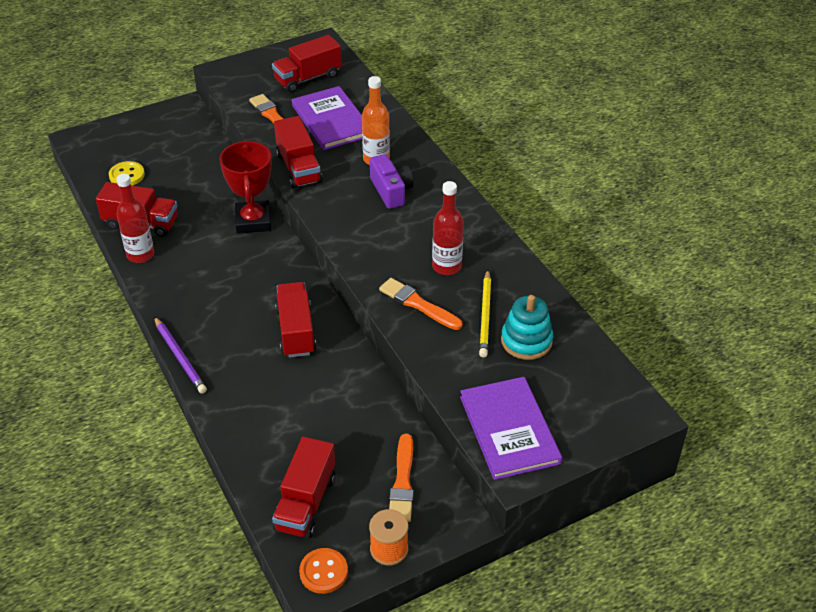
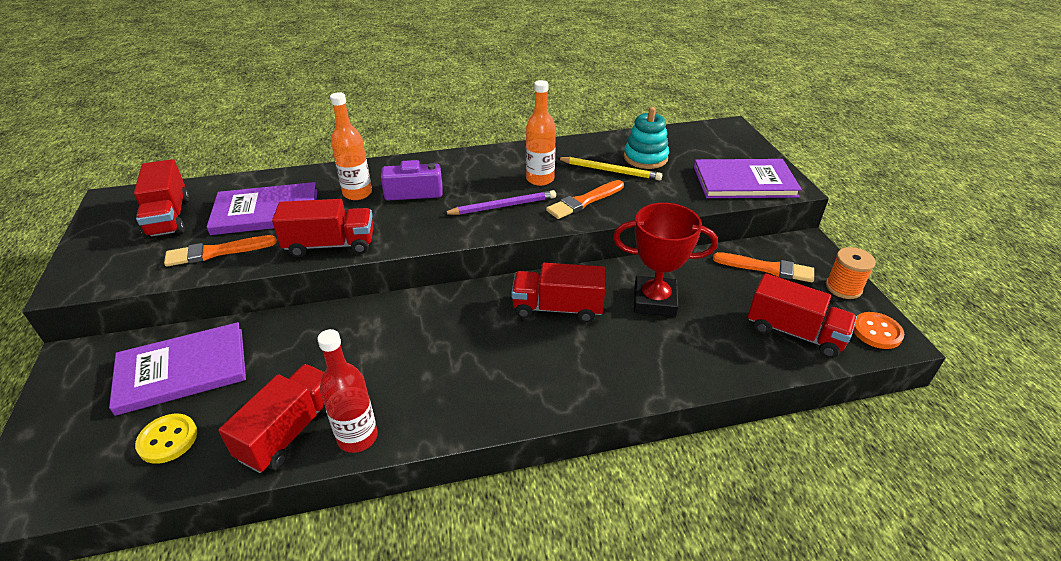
camera: 75 degrees left, 5 degrees down
purple pencil [154,317,207,394] -> purple pencil moved to [442,190,556,215]
red trophy [219,141,272,234] -> red trophy moved to [613,203,718,317]
red bottle [432,181,464,275] -> orange bottle [526,80,556,186]
none -> purple book [109,322,246,416]

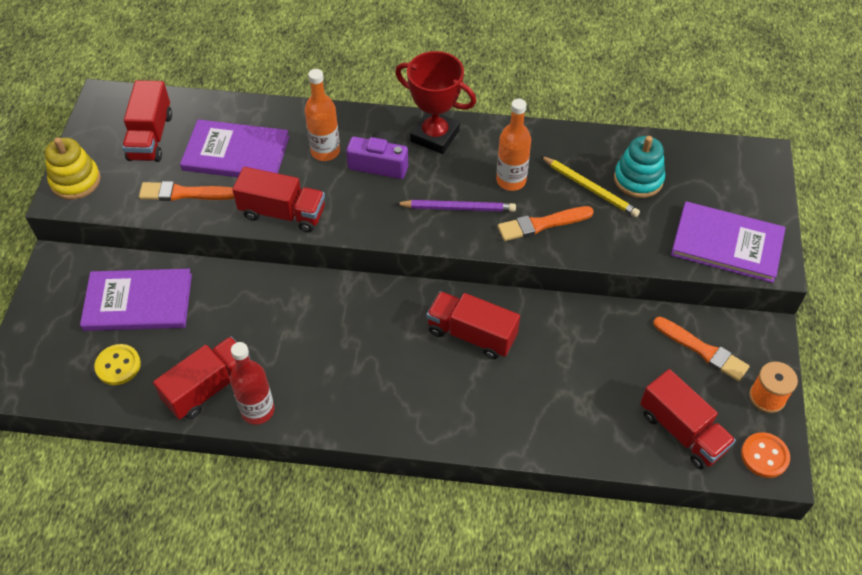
camera: 20 degrees right, 15 degrees up
red trophy [613,203,718,317] -> red trophy moved to [395,51,476,154]
none -> yellow stacking toy [45,137,101,200]

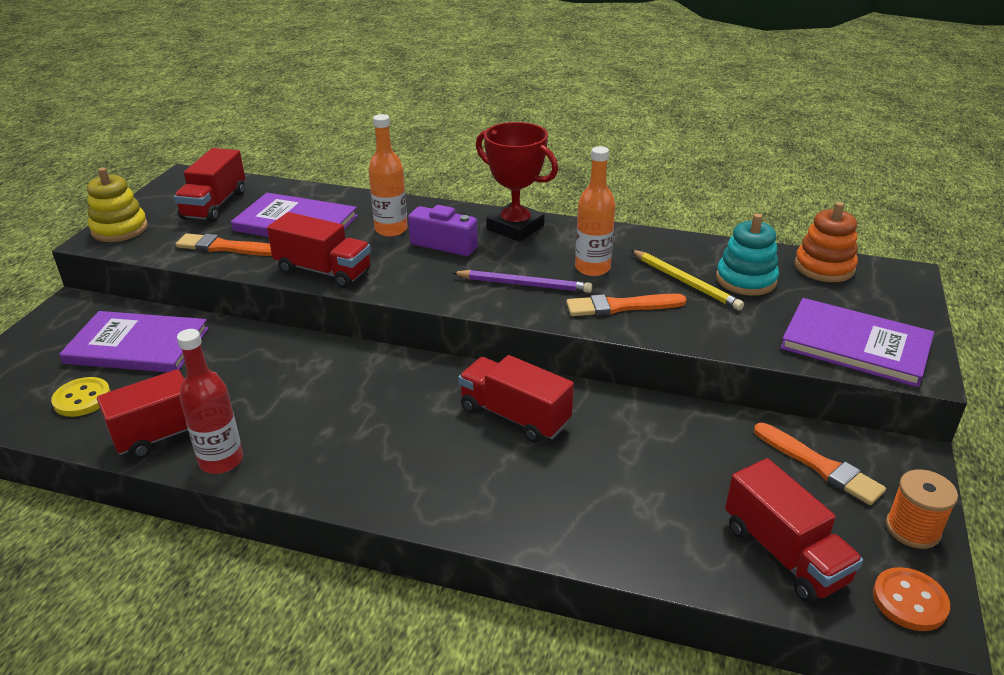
camera: 10 degrees right, 20 degrees down
none -> orange stacking toy [794,202,858,282]

